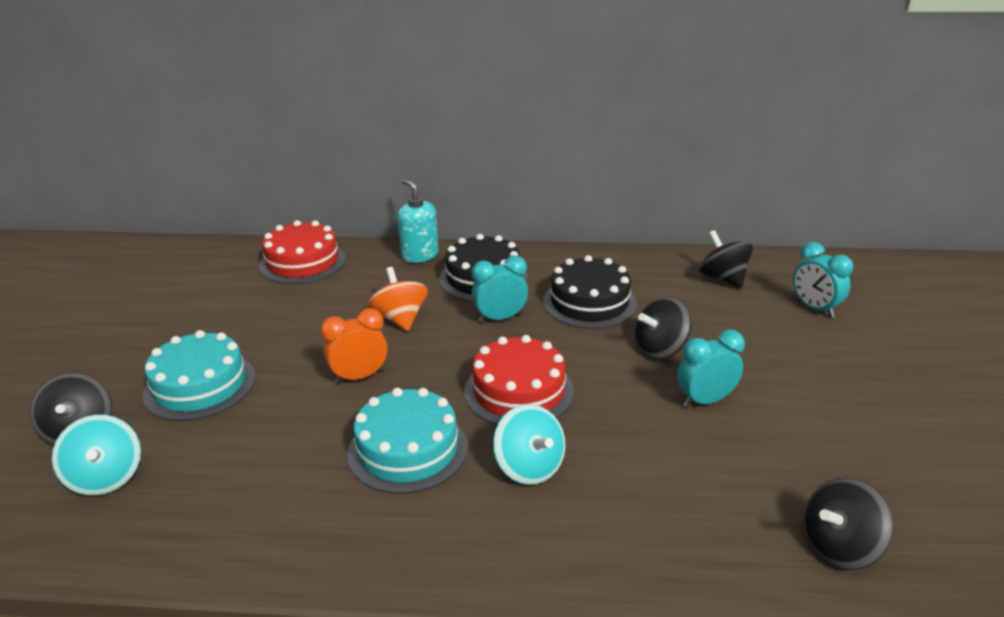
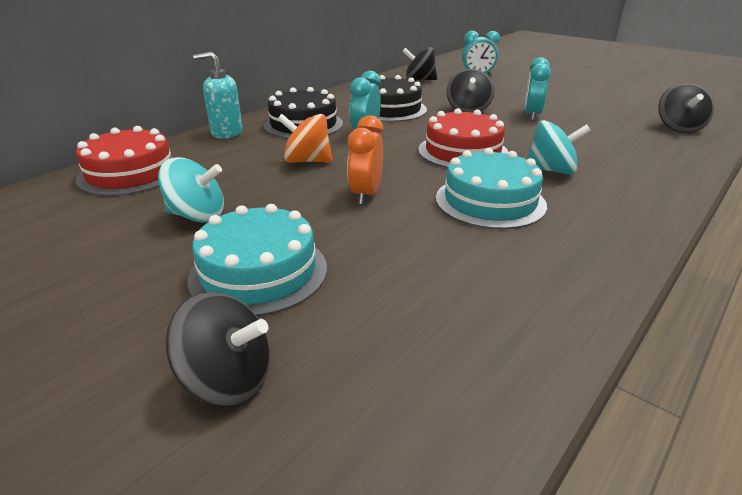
camera: 55 degrees left, 0 degrees up
turquoise spinning top [52,415,141,496] -> turquoise spinning top moved to [158,157,224,223]

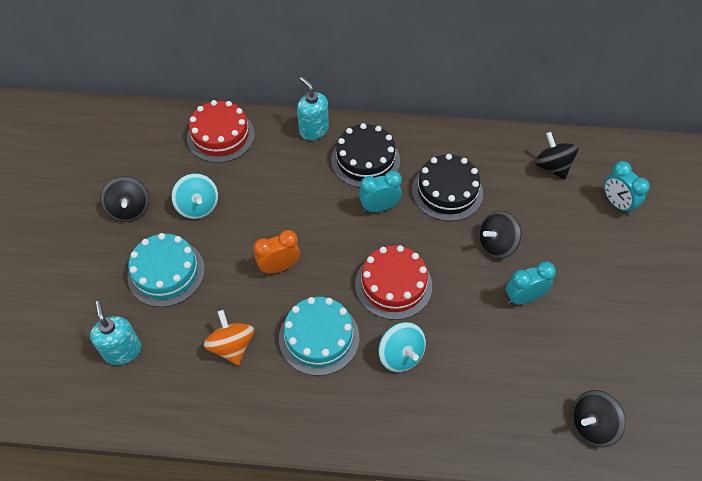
camera: 55 degrees right, 25 degrees up
black spinning top [166,292,270,407] -> black spinning top moved to [100,176,149,222]
orange spinning top [278,114,333,163] -> orange spinning top moved to [204,310,254,366]
none -> turquoise soap dispenser [90,301,141,365]

